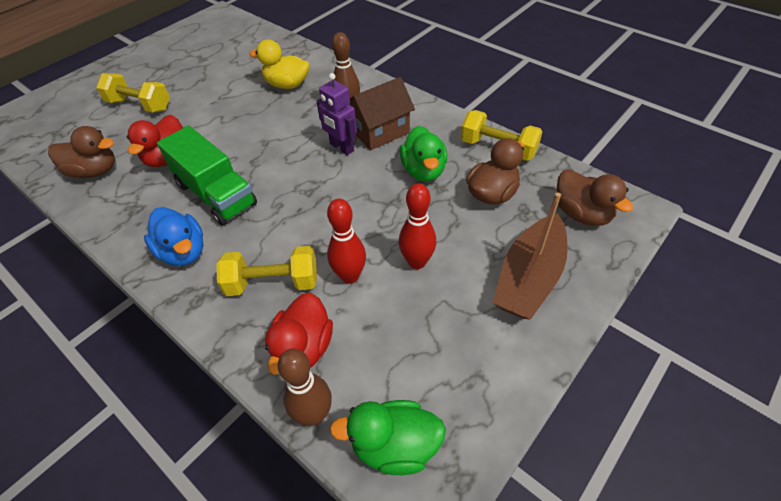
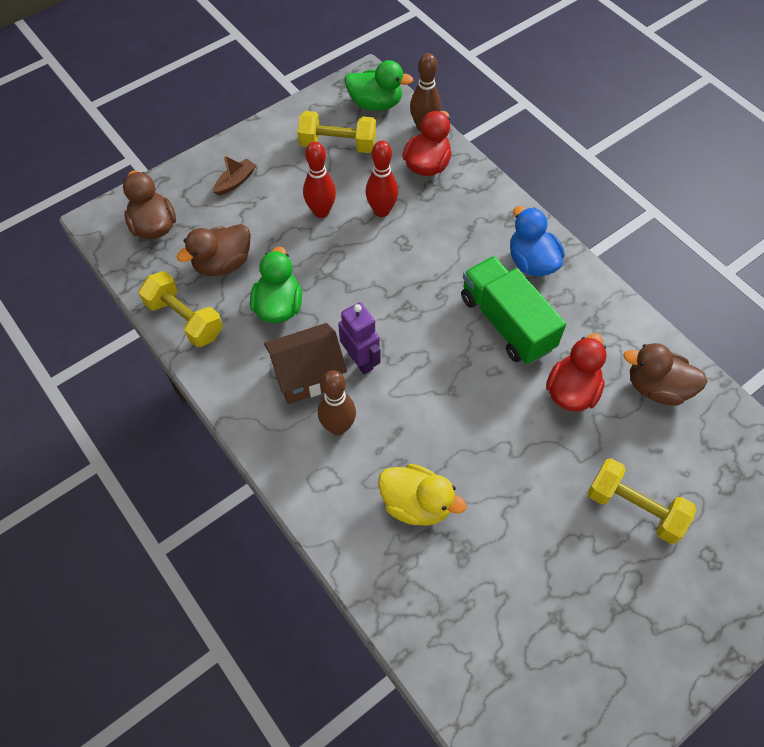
camera: 170 degrees left, 10 degrees up
yellow dumbbell [216,246,317,296] -> yellow dumbbell moved to [297,111,376,153]
brown boat [492,193,568,320] -> brown boat [213,155,256,195], size x0.46

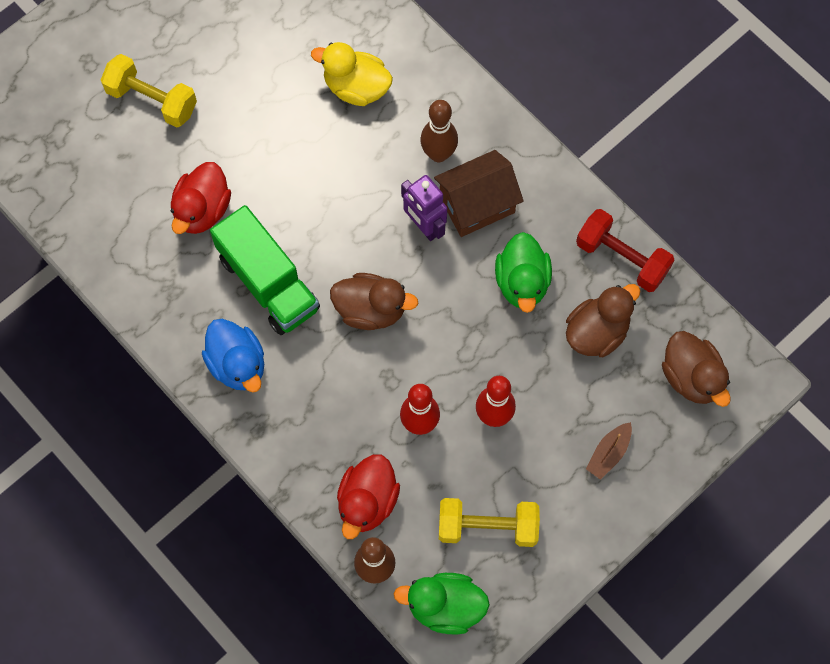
camera: 175 degrees right, 10 degrees up
yellow dumbbell [139,271,223,347] -> red dumbbell [576,209,674,292]
brown duck [623,343,708,406] -> brown duck moved to [330,273,418,330]

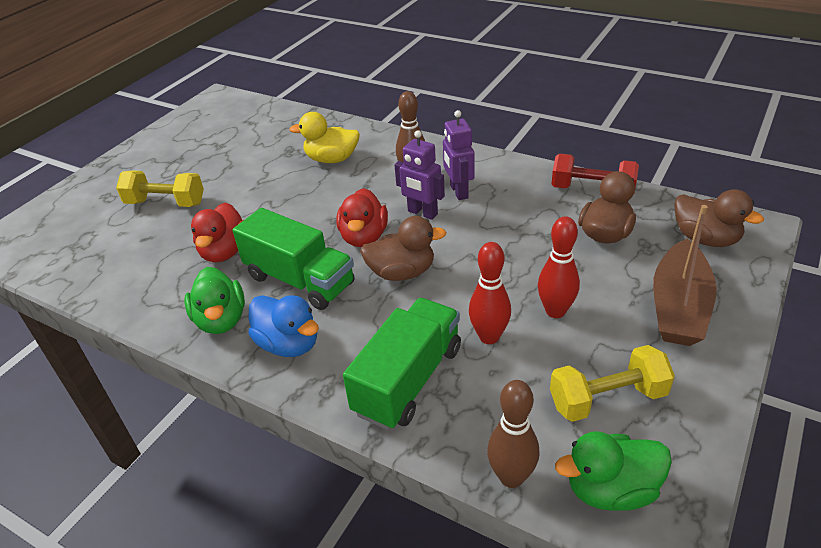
camera: 15 degrees left, 30 degrees down
red duck [337,454,400,539] -> red duck moved to [336,188,388,247]
brown house [434,150,524,237] -> purple robot [443,110,475,200]
green duck [495,232,552,313] -> green duck moved to [184,267,245,334]
brown boat [586,422,632,480] -> brown boat [653,205,717,346], size x2.15
none -> green truck [343,298,461,430]

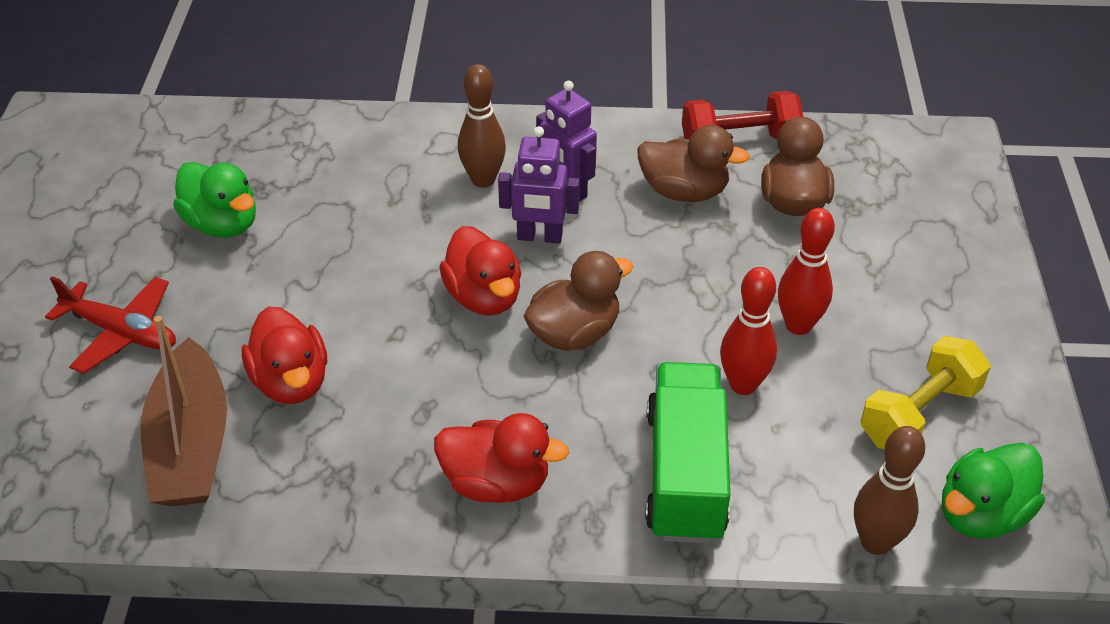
camera: 30 degrees left, 5 degrees up
yellow dumbbell [116,171,204,207] -> red plane [45,276,176,374]
green duck [184,267,245,334] -> green duck moved to [173,162,256,238]
green truck [233,208,354,310] -> none
blue duck [248,295,319,357] -> red duck [434,413,569,503]
yellow duck [290,112,360,163] -> none
brown boat [653,205,717,346] -> brown boat moved to [141,316,227,506]
brown duck [674,189,764,247] -> brown duck moved to [638,125,750,202]

